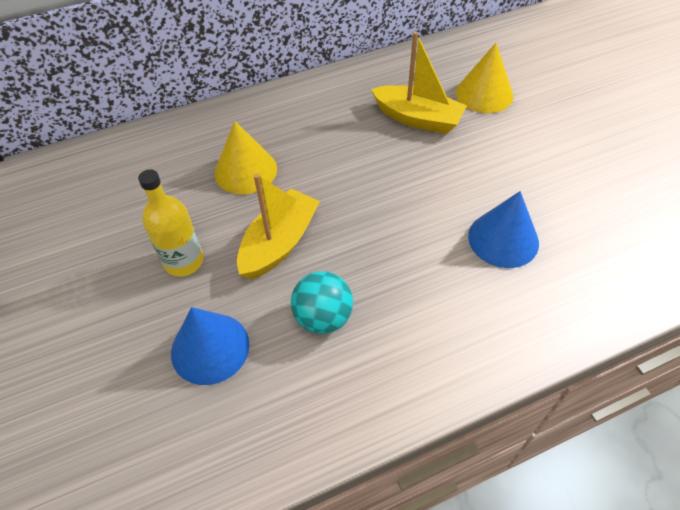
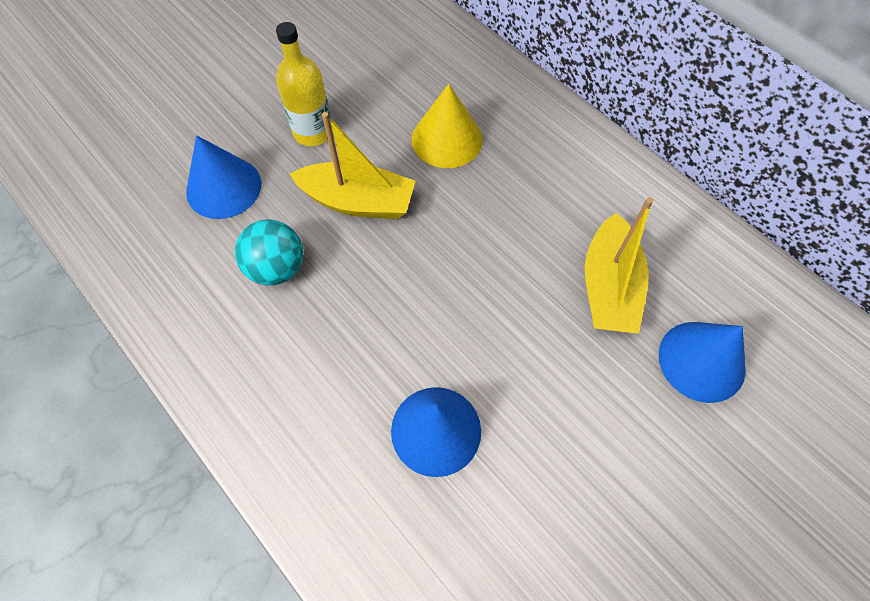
camera: 70 degrees right, 10 degrees up
yellow cone [456,43,513,113] -> blue cone [659,322,746,403]

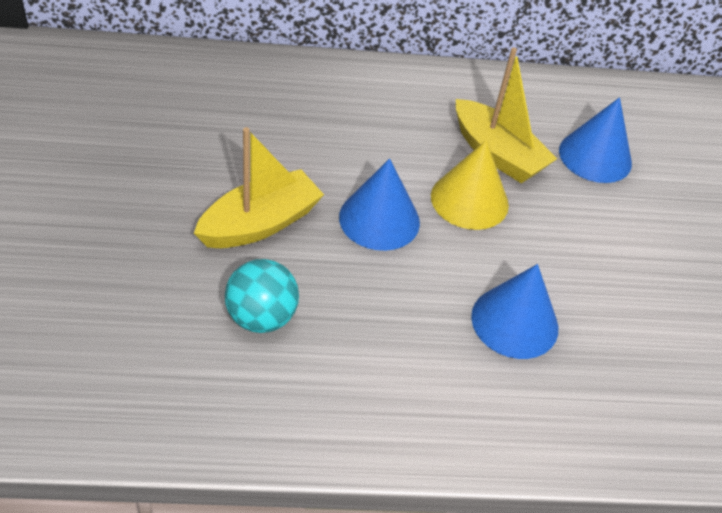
camera: 55 degrees left, 15 degrees down
blue cone [186,135,261,219] -> blue cone moved to [339,158,420,251]
yellow bottle [276,22,333,146] -> none
yellow cone [412,84,483,168] -> yellow cone moved to [431,140,509,230]

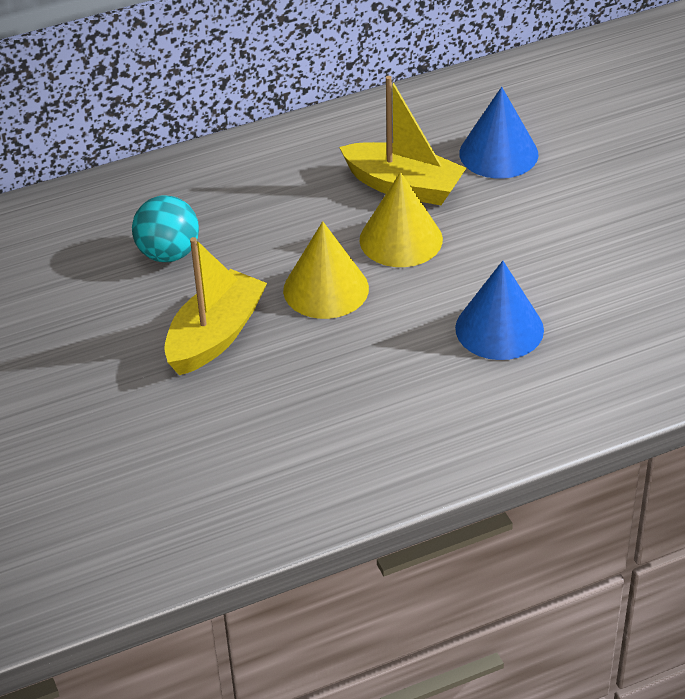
camera: 15 degrees left, 5 degrees down
turquoise ball [225,259,299,333] -> turquoise ball moved to [132,195,199,262]
blue cone [339,158,420,251] -> yellow cone [283,221,369,319]

